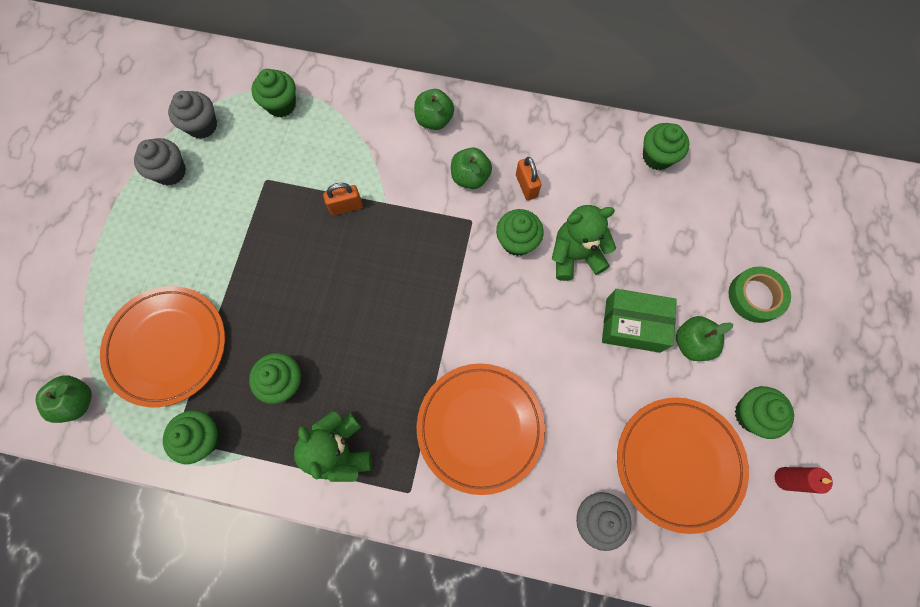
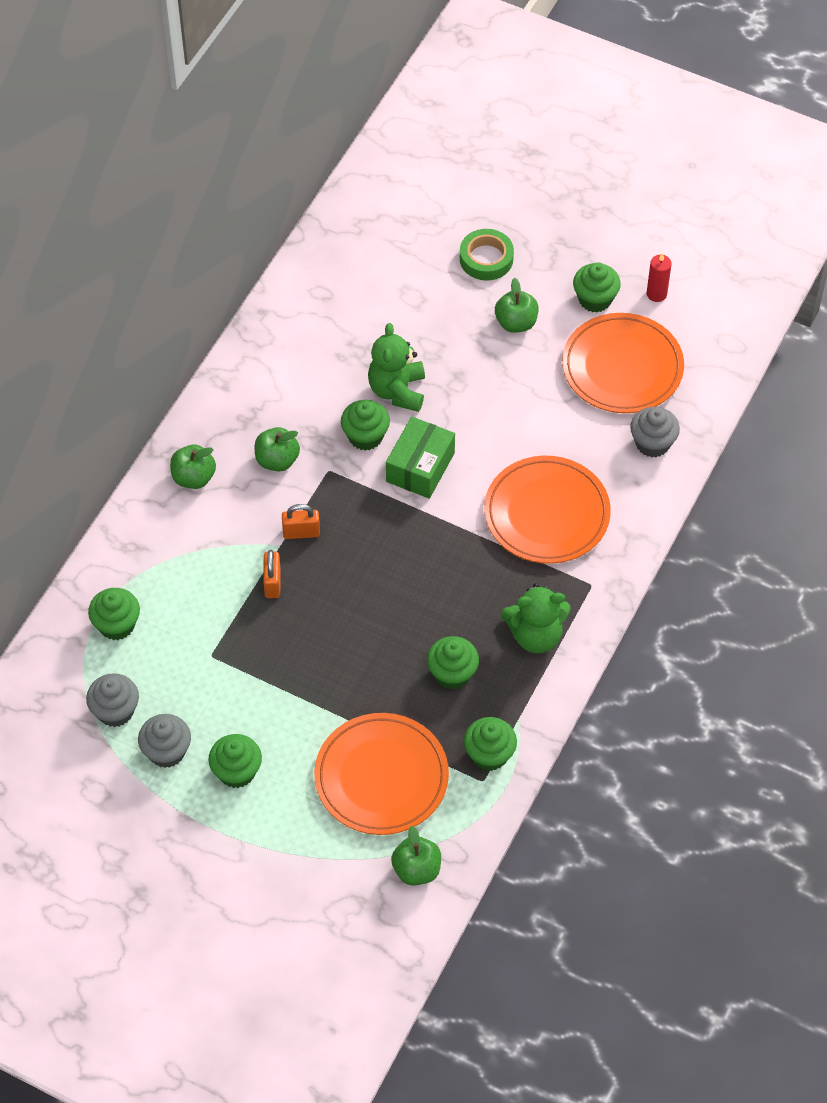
camera: 75 degrees left, 15 degrees down
orange padlock [516,157,541,200] -> orange padlock moved to [282,504,320,539]
green box [602,289,677,353] -> green box moved to [386,416,455,499]
green cupcake [643,123,689,170] -> green cupcake moved to [208,734,262,788]

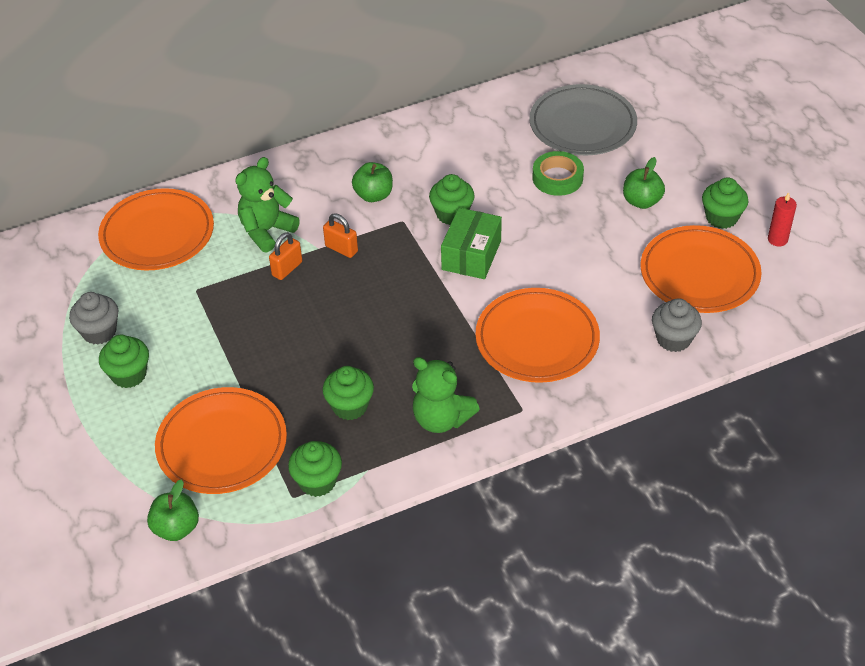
camera: 40 degrees right, 10 degrees down
grey cupcake [86,673,139,727] -> none
green cupcake [88,588,140,640] -> orange plate [98,188,214,271]
green apple [170,445,216,489] -> none
green teddy bear [368,323,425,412] -> green teddy bear moved to [235,157,300,252]
green box [386,416,455,499] -> green box turned 45 degrees counterclockwise [441,208,502,279]
green tape [460,229,514,280] -> green tape moved to [533,151,584,196]
none -> grey plate [529,84,637,155]

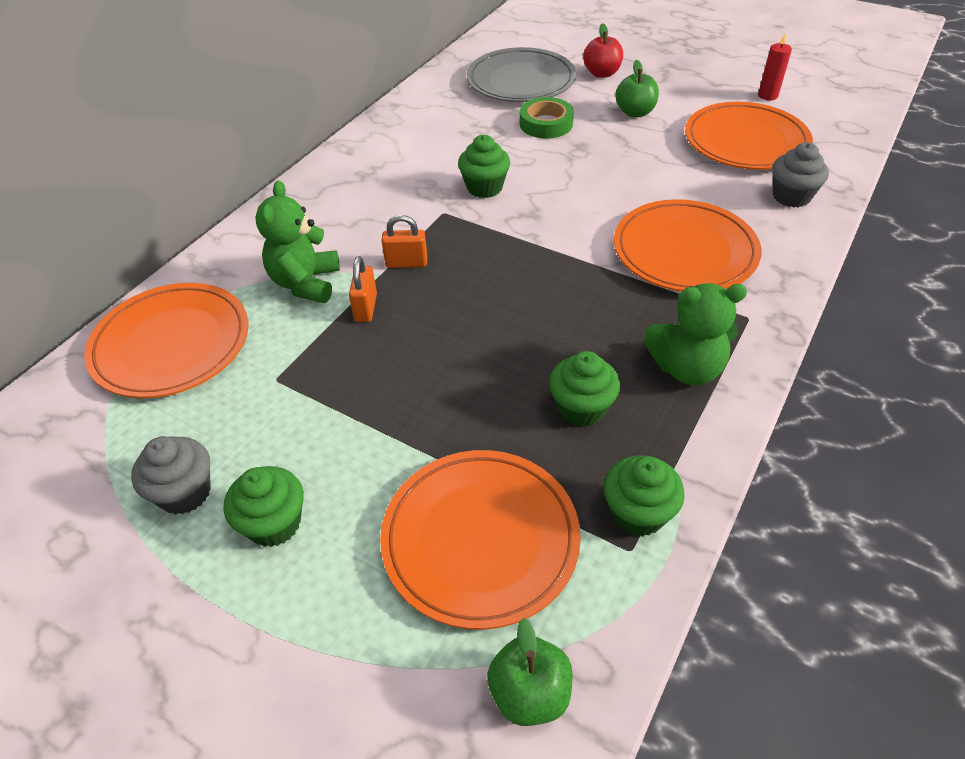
camera: 35 degrees left, 0 degrees up
green apple [352,162,393,202] -> none
green box [441,208,502,279] -> none
green cupcake [702,177,748,229] -> none
none -> red apple [583,23,623,78]

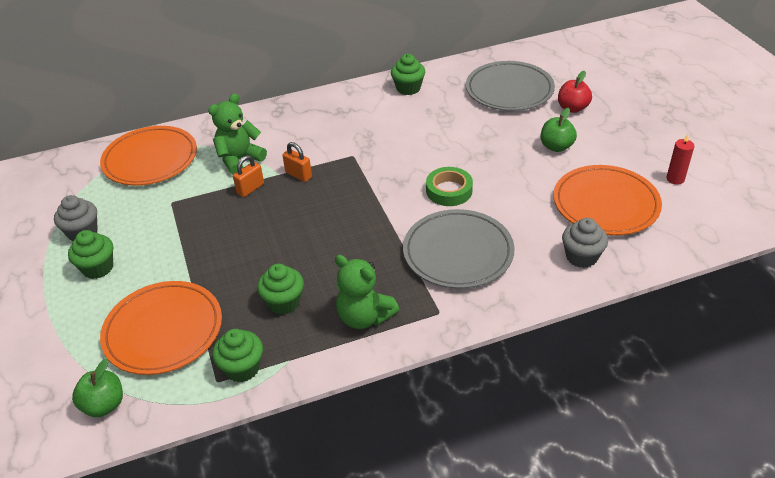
camera: 40 degrees right, 5 degrees down
green cupcake [458,135,510,198] -> green cupcake moved to [391,54,425,95]
green tape [520,97,574,139] -> green tape moved to [426,167,473,206]
orange plate [614,199,761,292] -> grey plate [403,209,515,289]

